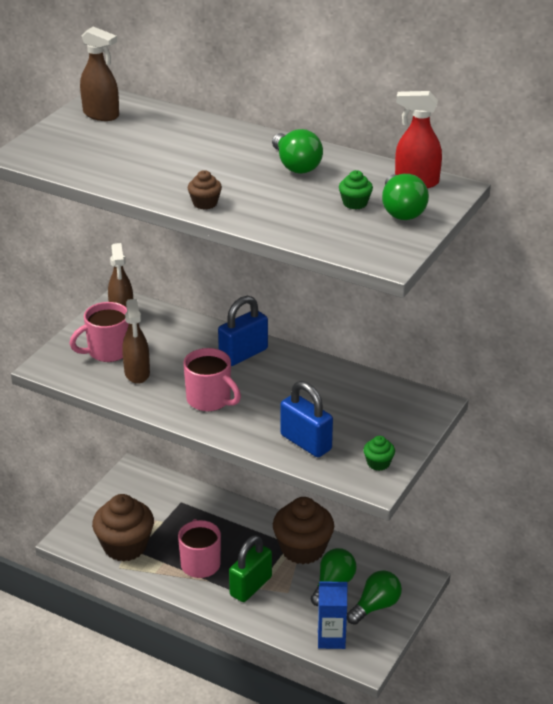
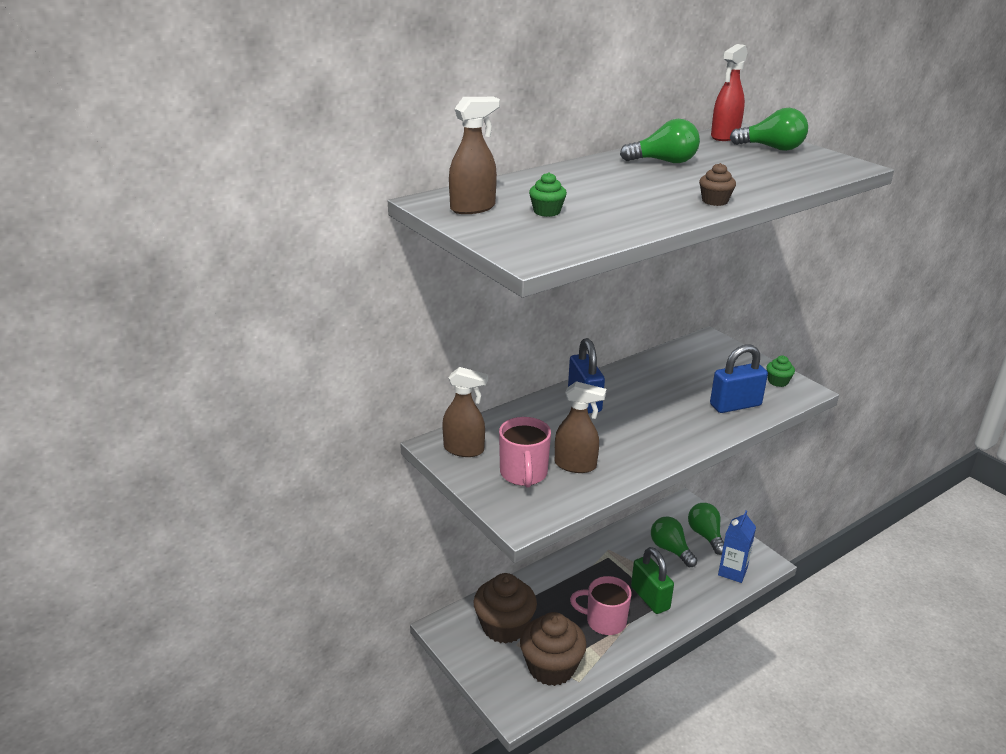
camera: 65 degrees left, 5 degrees down
pink mug [183,348,241,411] -> none
brown cupcake [273,497,334,564] -> brown cupcake moved to [474,573,537,643]
green cupcake [339,170,373,209] -> green cupcake moved to [529,172,567,217]

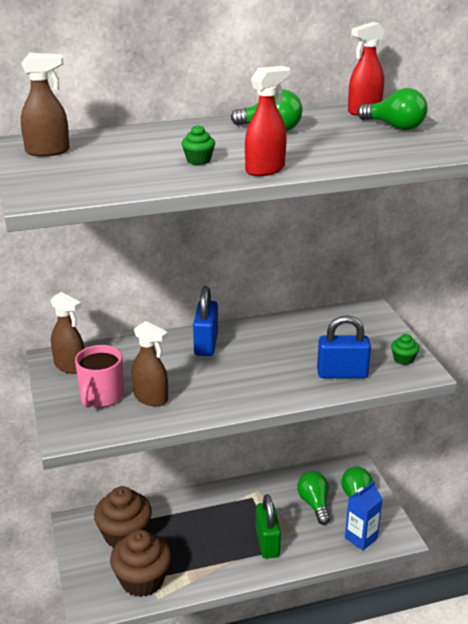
camera: 20 degrees right, 0 degrees up
green cupcake [529,172,567,217] -> green cupcake moved to [181,125,215,165]
pink mug [570,576,631,635] -> none
brown cupcake [699,163,736,206] -> red spray bottle [245,66,290,176]

